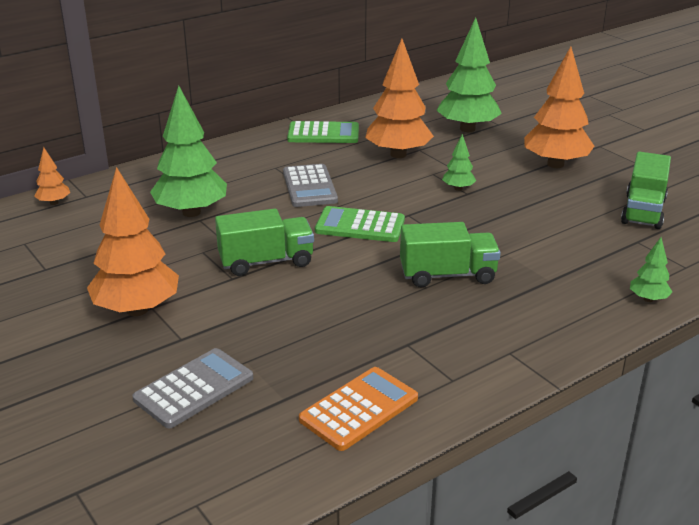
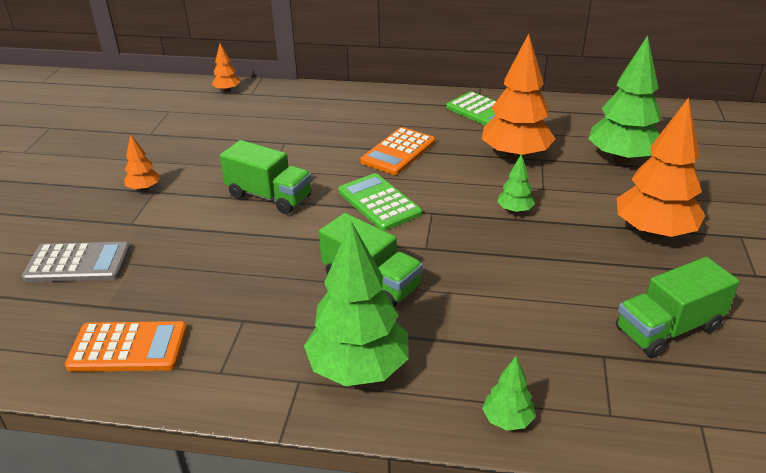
camera: 45 degrees right, 5 degrees up
orange tree [87,167,179,316] -> orange tree [124,134,160,191], size x0.47
green tree [150,85,227,217] -> green tree moved to [304,221,409,386]
grey calculator [283,164,338,207] -> orange calculator [360,127,435,175]

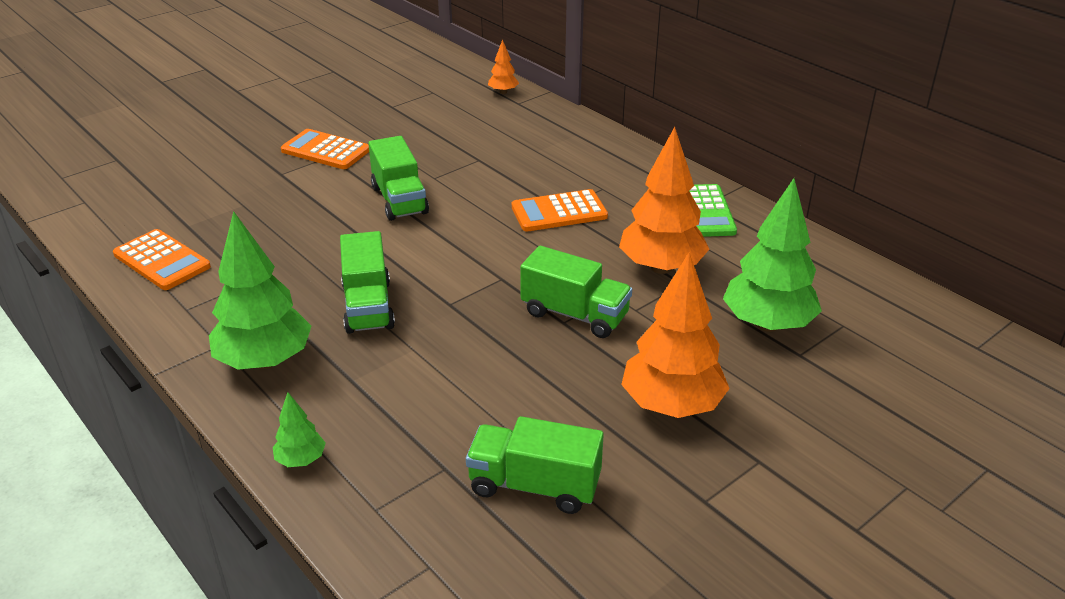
camera: 40 degrees right, 0 degrees up
grey calculator [22,242,131,282] -> none
orange tree [124,134,160,191] -> orange calculator [281,129,369,169]
green calculator [338,173,422,231] -> none
green tree [497,154,535,213] -> green truck [520,246,632,338]

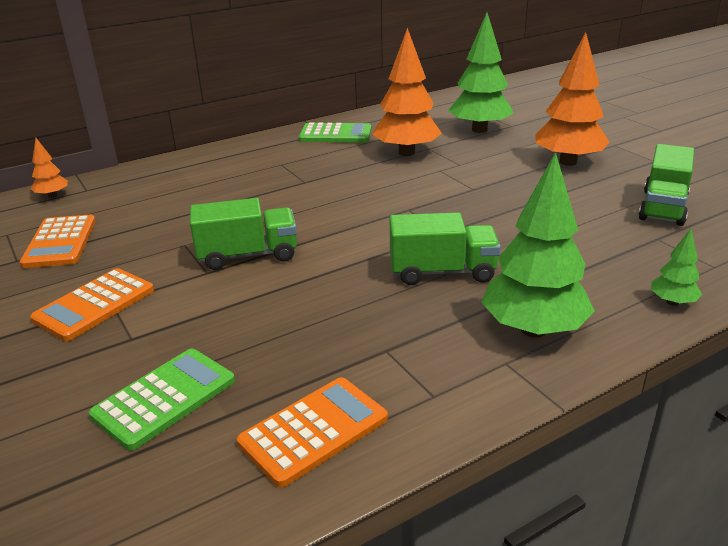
camera: 80 degrees left, 5 degrees down
orange calculator [512,189,608,232] -> orange calculator moved to [20,215,96,268]
green truck [520,246,632,338] -> none
none -> green calculator [89,349,235,451]

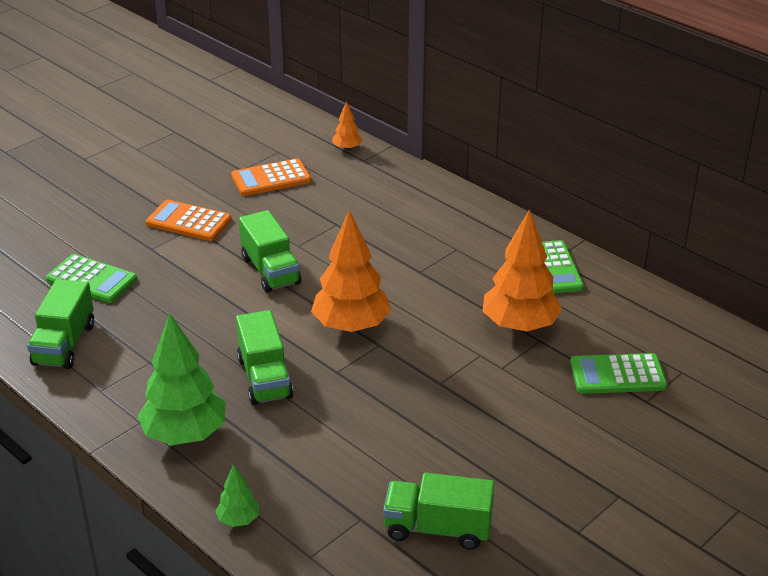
camera: 75 degrees right, 5 degrees up
orange calculator [237,377,388,488] -> green truck [27,279,94,369]
green tree [448,13,514,133] -> green calculator [570,353,667,394]
orange tree [535,32,609,166] -> orange tree moved to [311,210,391,333]

